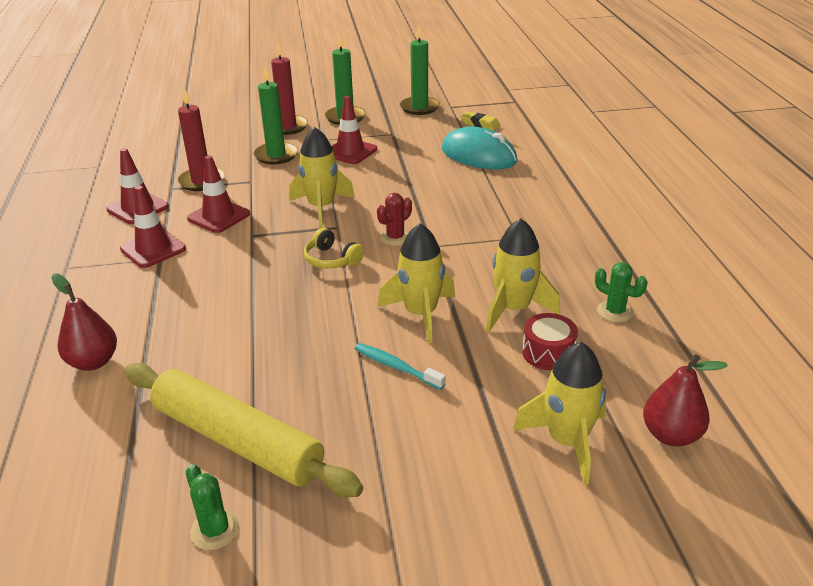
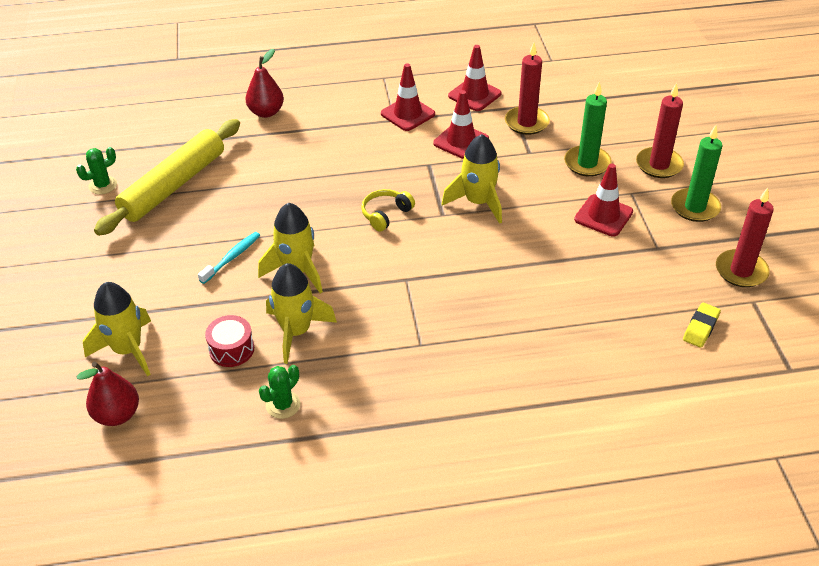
camera: 90 degrees right, 10 degrees up
red cactus [377,193,412,246] -> none
green candle [400,25,440,115] -> red candle [716,188,774,287]
turquoise mouse [442,126,518,169] -> none

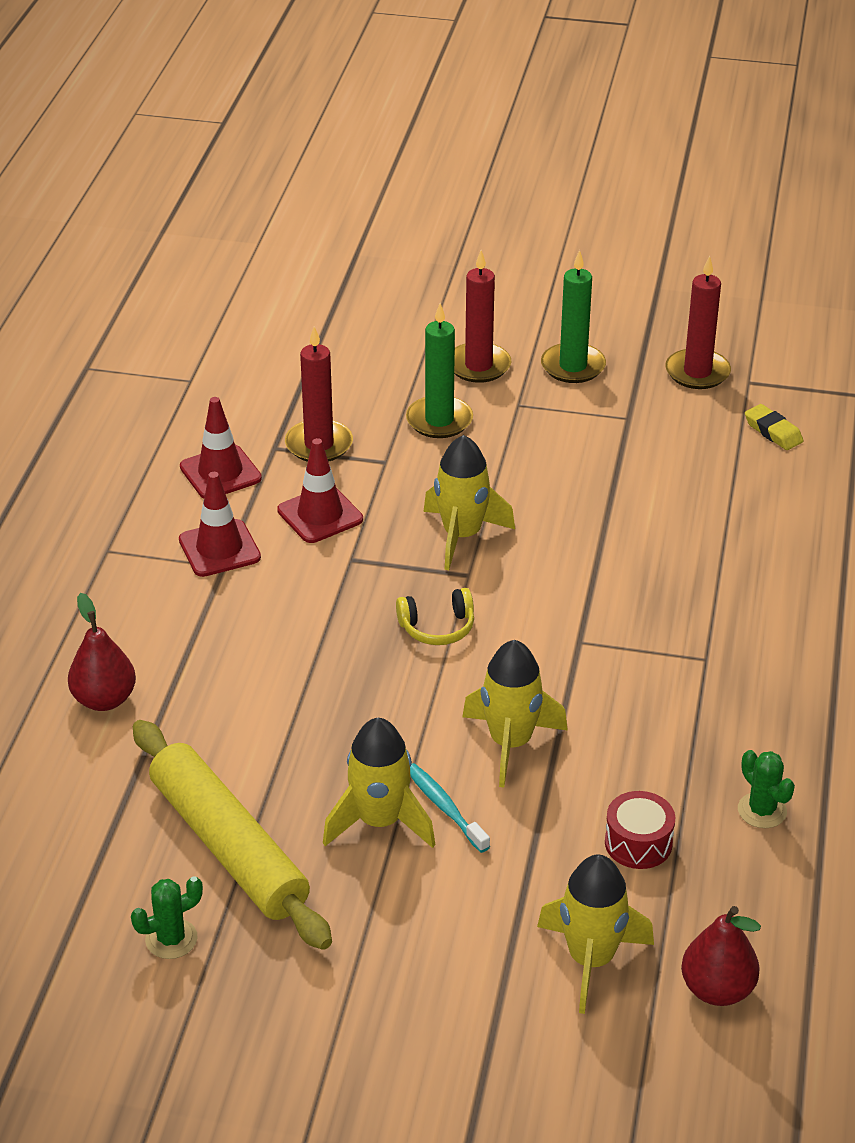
camera: 70 degrees left, 5 degrees down
green cactus [76,147,117,194] -> green cactus turned 75 degrees clockwise [131,876,203,959]
yellow rocket [266,263,337,364] -> yellow rocket moved to [323,718,436,848]
yellow headphones [361,189,415,232] -> yellow headphones turned 75 degrees counterclockwise [396,588,474,645]
red traffic cone [574,164,633,237] -> none

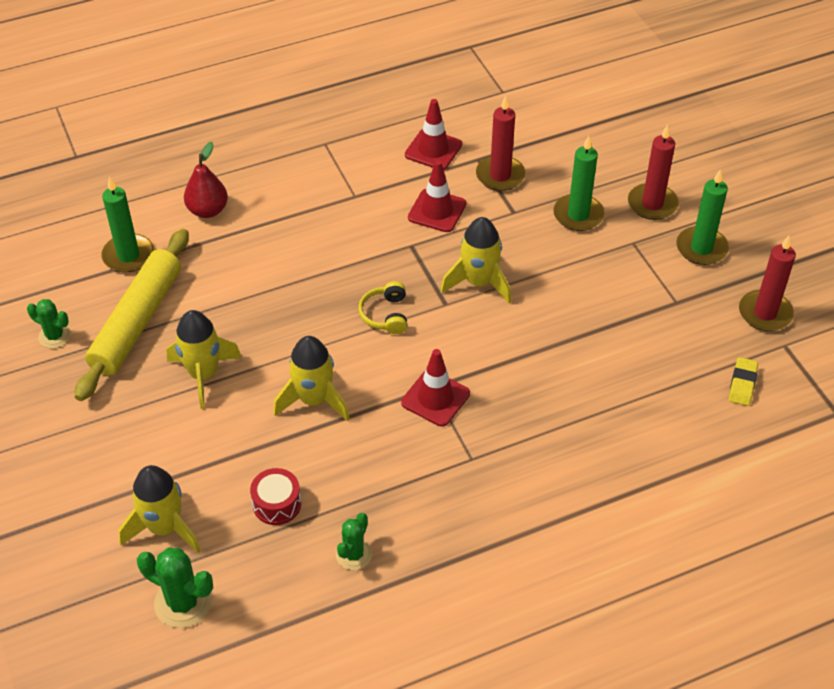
camera: 55 degrees right, 10 degrees up
red traffic cone [179,472,261,577] -> red traffic cone moved to [401,349,470,427]
yellow headphones [396,588,474,645] -> yellow headphones turned 45 degrees clockwise [358,281,407,334]
turquoise toothbrush [410,763,490,853] -> none
red pear [681,906,761,1006] -> green cactus [137,548,213,628]
none -> green candle [101,177,154,273]

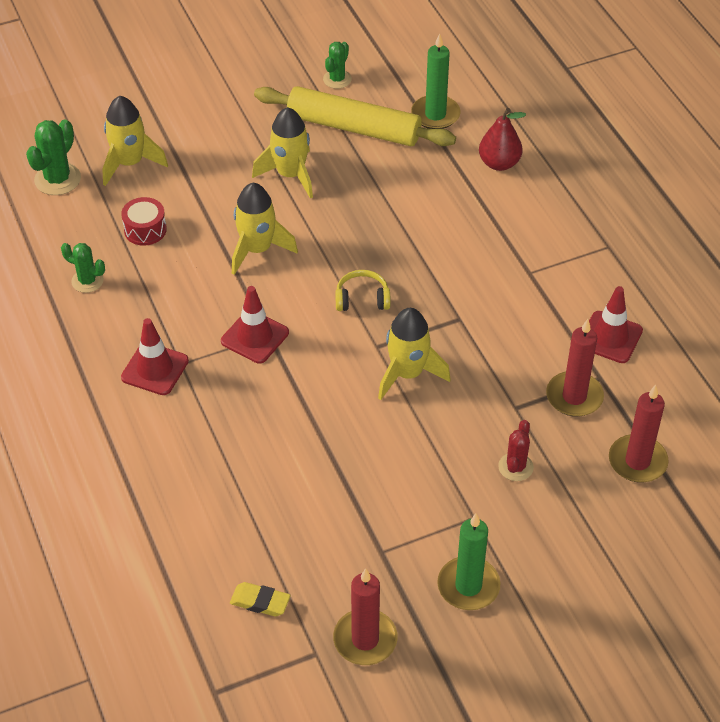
camera: 90 degrees right, 0 degrees up
red traffic cone [408,160,466,232] -> red traffic cone moved to [121,318,189,395]
green candle [553,136,604,231] -> red cactus [498,420,534,481]
red candle [628,125,679,220] -> red candle moved to [609,385,669,482]

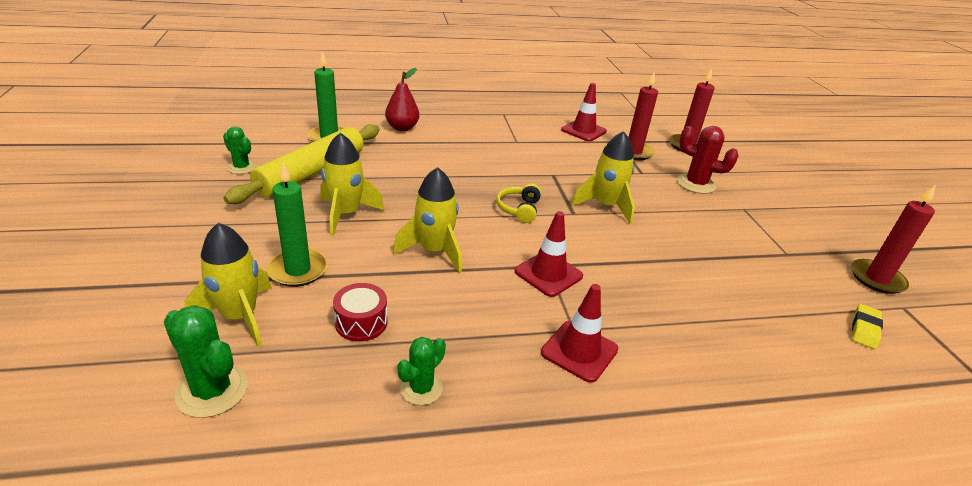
camera: 80 degrees left, 15 degrees down
green candle [437,513,500,610] -> green candle moved to [267,163,328,287]
red cactus [498,420,534,481] -> red cactus [677,126,739,194], size x1.53

